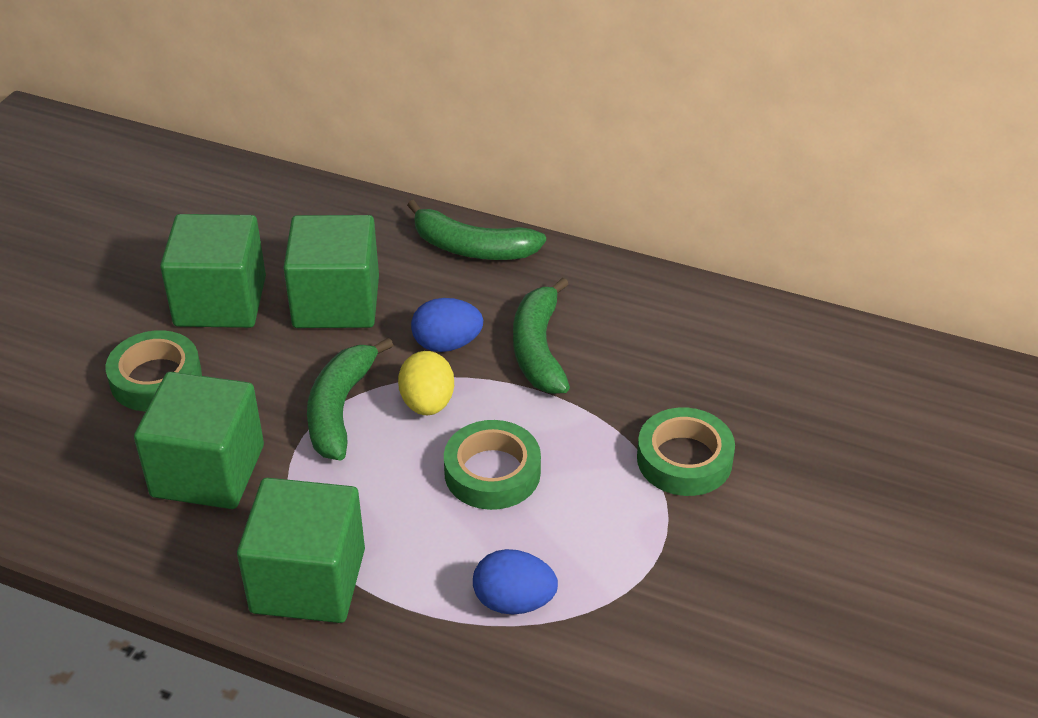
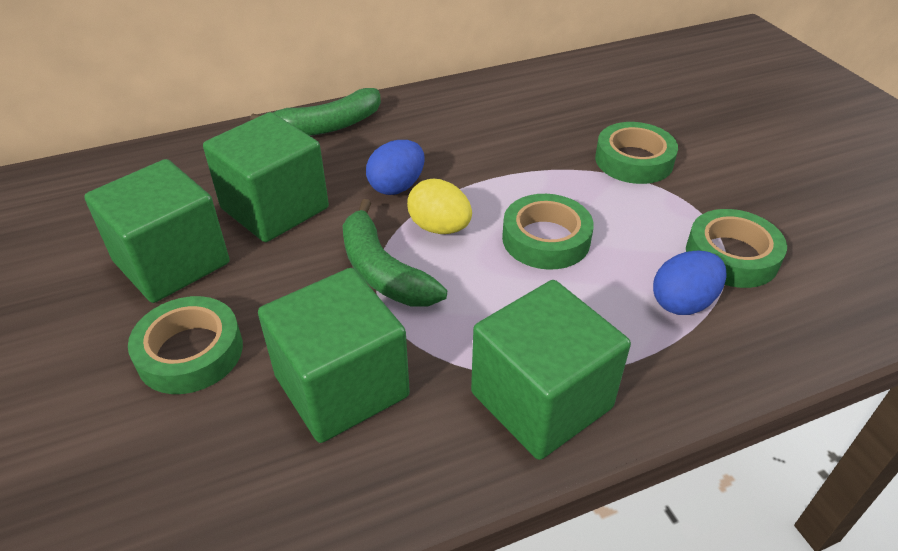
camera: 45 degrees left, 0 degrees up
green banana [513,277,570,394] -> none
none -> green tape [686,209,787,288]

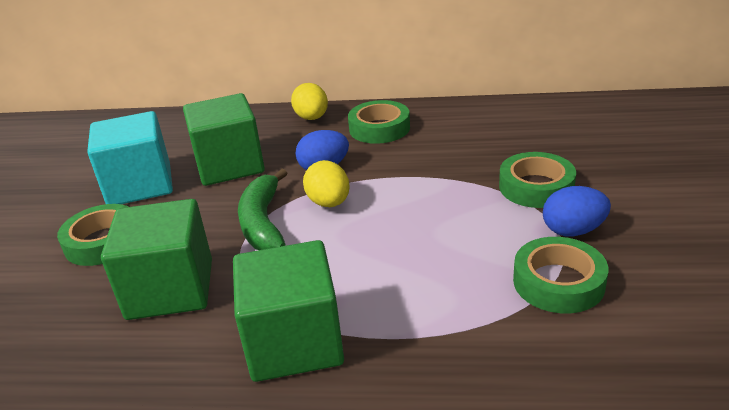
camera: 30 degrees right, 10 degrees down
green cube [84,159,230,303] -> turquoise cube [87,111,173,204]
green banana [250,88,381,136] -> yellow egg [291,83,328,120]
green tape [502,194,594,270] -> green tape moved to [348,100,410,144]
blue egg [653,251,727,315] -> blue egg moved to [543,186,611,237]

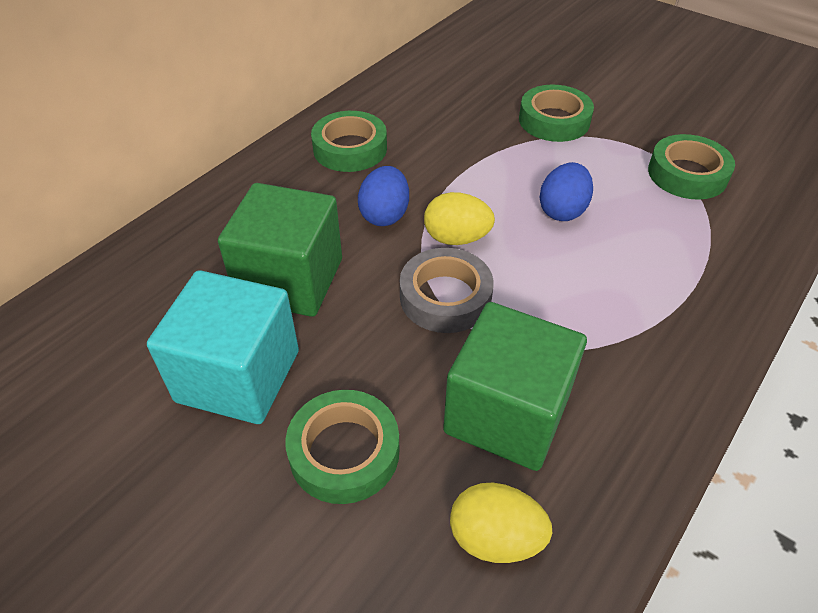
camera: 60 degrees left, 15 degrees up
green cube [233,240,344,382] -> none
green banana [238,169,287,250] -> grey tape [400,248,494,333]
yellow egg [291,83,328,120] -> yellow egg moved to [450,483,552,563]
blue egg [543,186,611,237] -> blue egg moved to [539,162,593,221]

